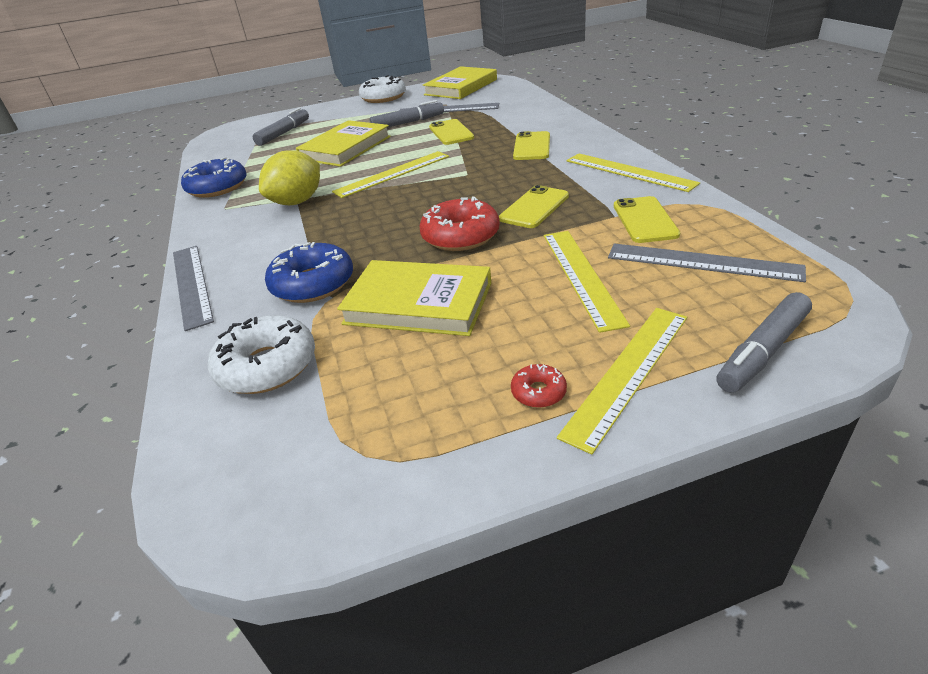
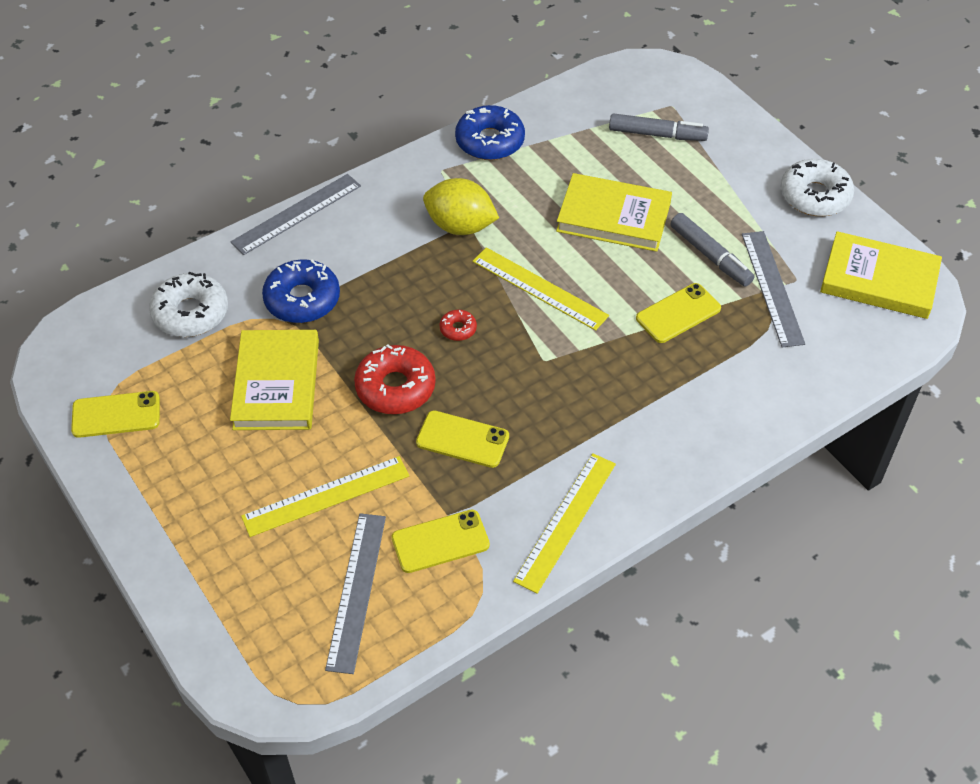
camera: 70 degrees right, 15 degrees up
red donut [511,364,567,408] -> red donut moved to [440,310,477,341]
yellow phone [513,131,550,160] -> yellow phone moved to [71,391,160,438]
yellow ruler [557,308,687,455] -> none
grey marker [717,292,812,393] -> none

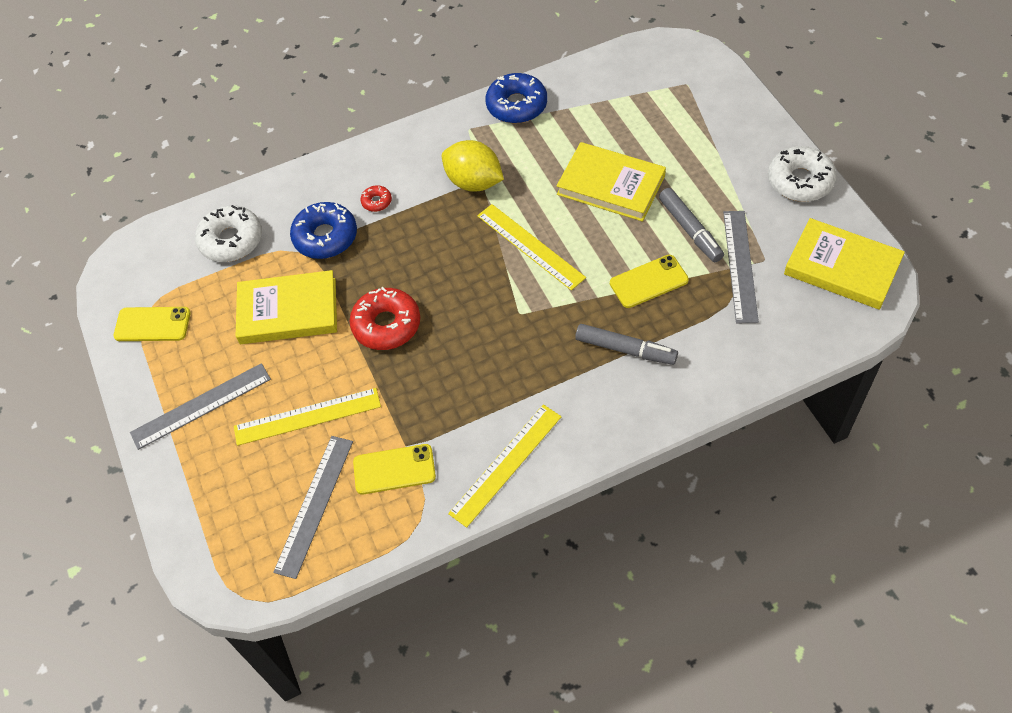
camera: 15 degrees right, 5 degrees up
grey ruler [230,174,361,255] -> grey ruler moved to [130,363,271,450]
yellow book [230,330,319,430] -> yellow book turned 75 degrees clockwise [236,270,337,344]
yellow phone [416,410,509,468] -> none
red donut [440,310,477,341] -> red donut moved to [360,185,392,212]
grey marker [609,113,709,141] -> grey marker moved to [575,324,678,365]

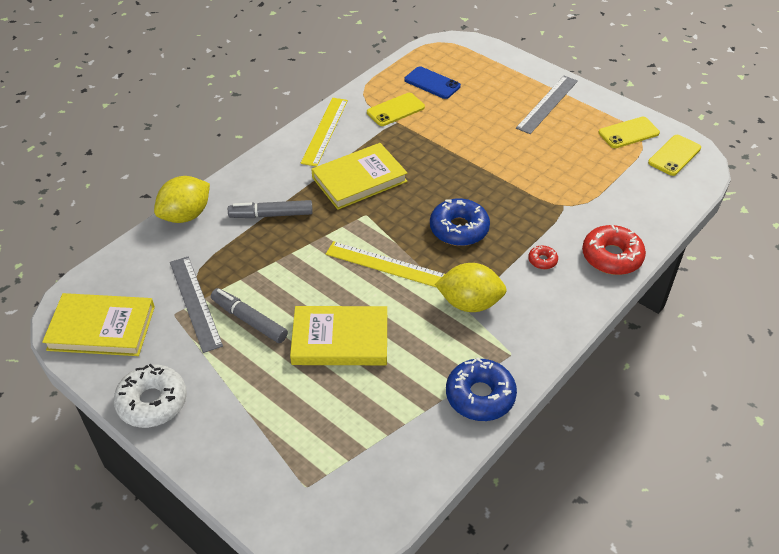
camera: 150 degrees right, 10 degrees down
white donut [195,205,262,262] -> none
yellow ruler [234,388,381,446] -> none
yellow book [236,270,337,344] -> yellow book moved to [311,143,407,210]
grey ruler [273,436,353,579] -> blue phone [404,66,461,99]
blue donut [290,202,357,259] -> blue donut moved to [430,198,490,246]
red donut [349,287,420,350] -> red donut moved to [582,225,646,275]
yellow phone [610,255,689,308] -> yellow phone moved to [648,135,701,176]
none -> yellow lemon [154,176,210,223]

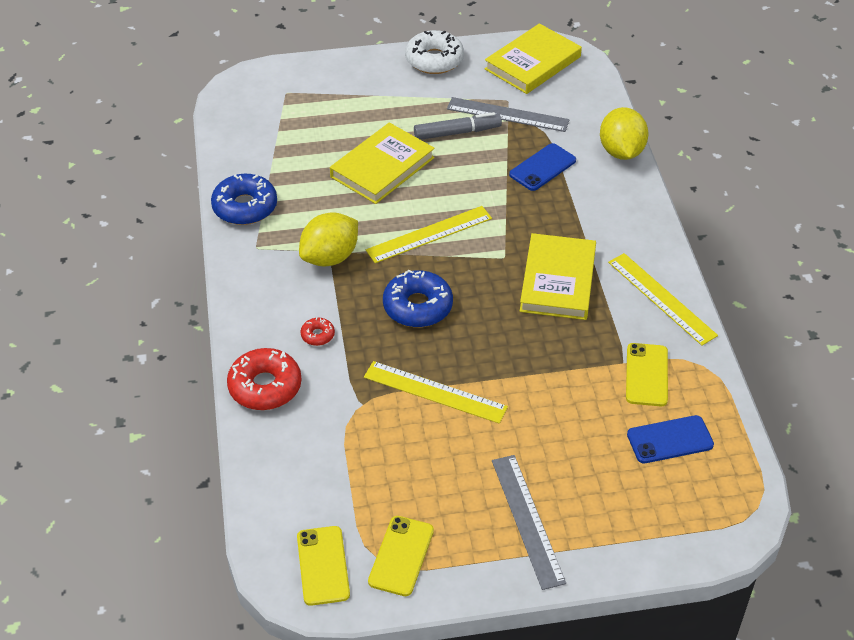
camera: 130 degrees right, 0 degrees up
grey marker [228,200,313,218] -> none
none -> yellow ruler [364,361,508,424]
none -> blue phone [509,143,576,191]

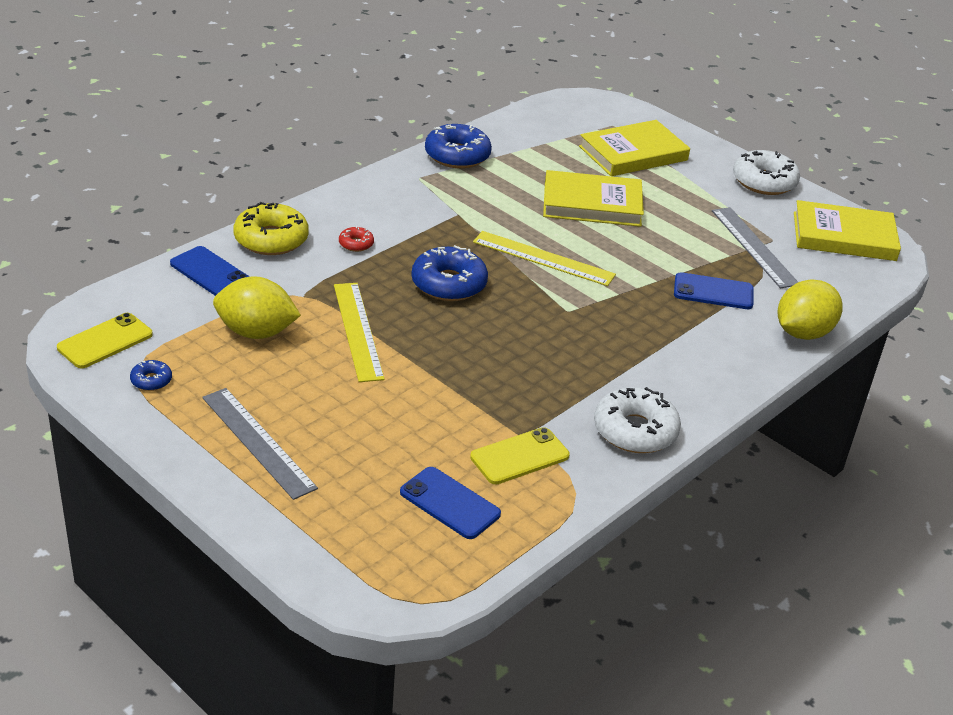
camera: 50 degrees right, 10 degrees down
red donut [227,348,302,410] -> yellow donut [233,202,309,255]
yellow lemon [299,212,358,267] -> yellow lemon moved to [213,276,301,339]
yellow phone [368,516,434,596] -> blue donut [130,360,172,391]
grey marker [414,112,502,140] -> none
grey ruler [492,455,566,590] -> grey ruler turned 75 degrees counterclockwise [202,388,318,500]
yellow book [520,233,596,320] -> yellow book moved to [579,120,690,176]
yellow ruler [608,253,718,346] -> white donut [594,387,681,453]
none -> blue phone [170,246,249,296]

